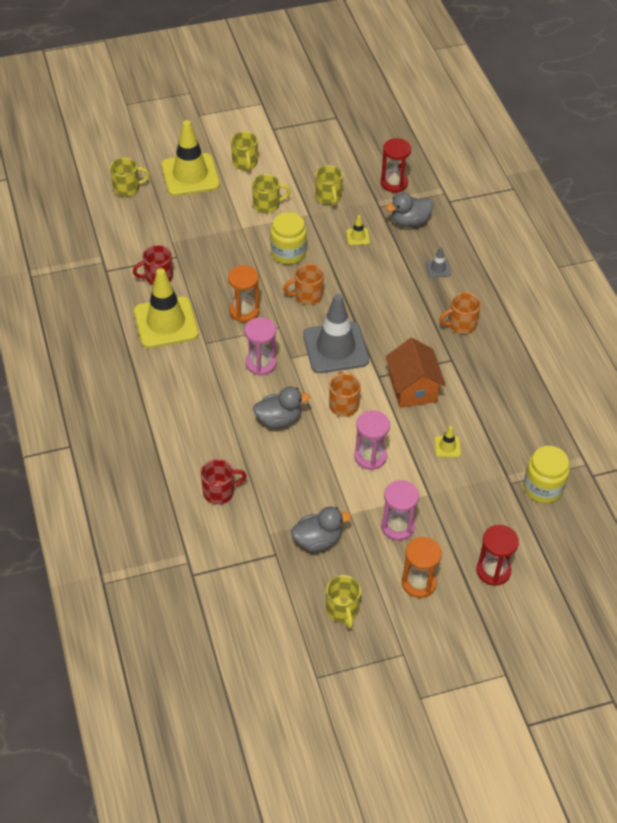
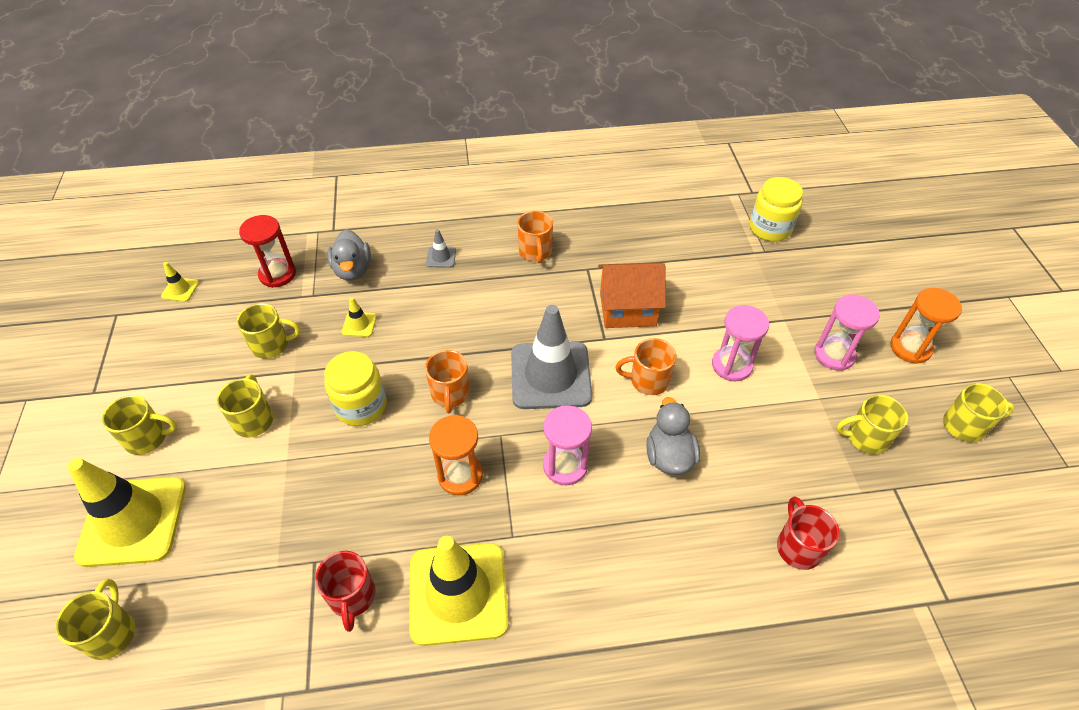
camera: 80 degrees left, 0 degrees up
grey duck [291,506,351,552] -> yellow mug [837,395,908,455]
yellow traffic cone [434,426,461,457] -> yellow traffic cone moved to [161,262,199,302]
red hourglass [476,525,519,586] -> none

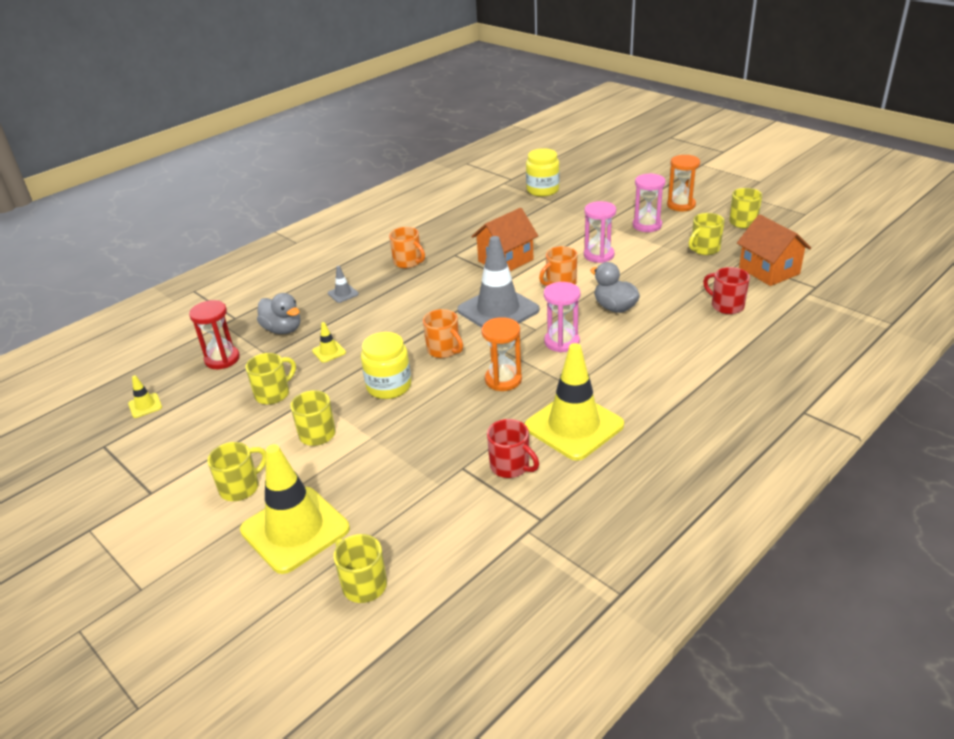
camera: 35 degrees left, 15 degrees down
none -> orange house [737,214,811,286]

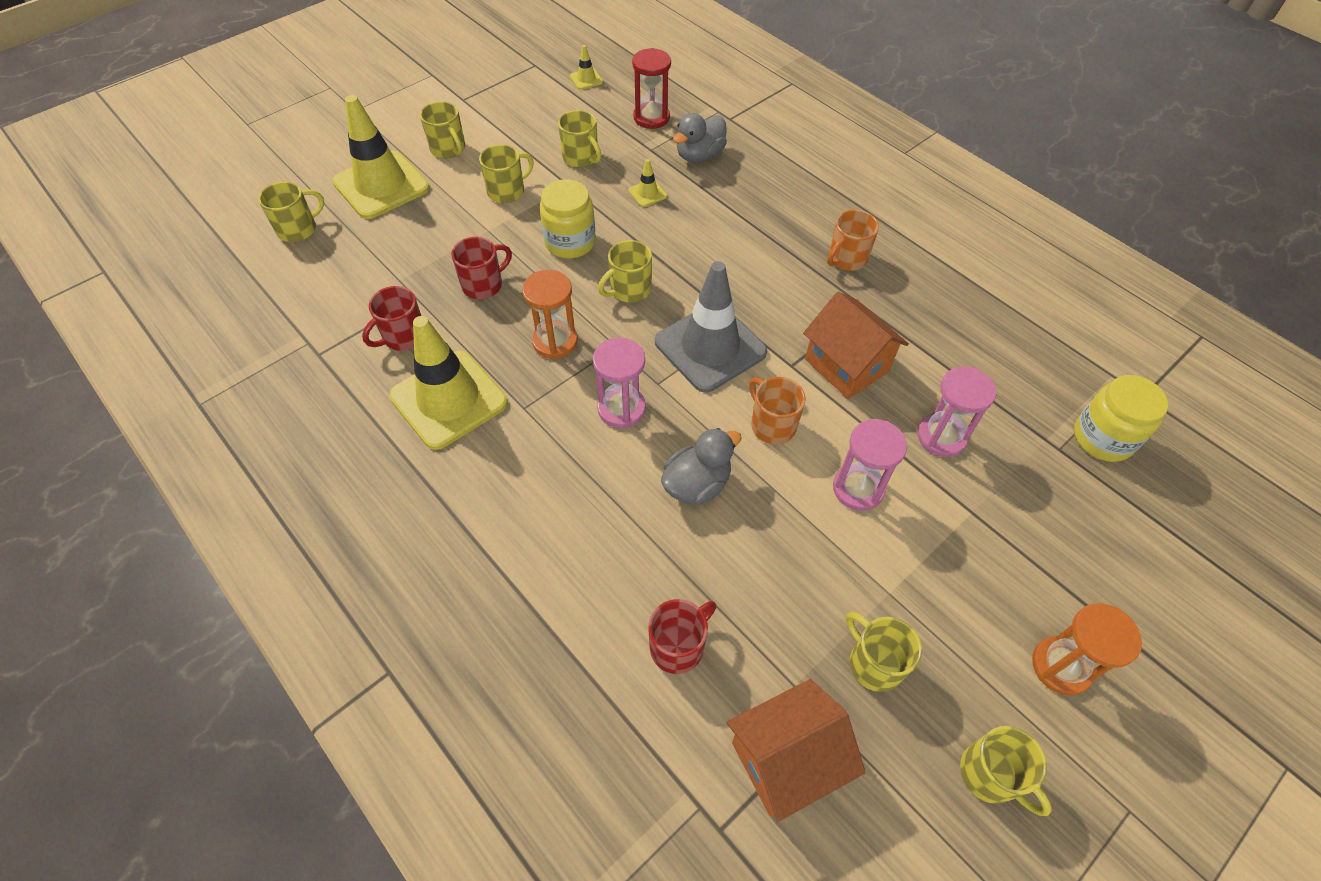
camera: 90 degrees right, 20 degrees up
grey traffic cone [328,266,359,303] -> none
orange mug [423,309,463,358] -> yellow mug [598,240,652,303]
pink hourglass [633,173,666,232] -> pink hourglass moved to [918,366,996,457]
none -> red mug [451,237,512,299]

